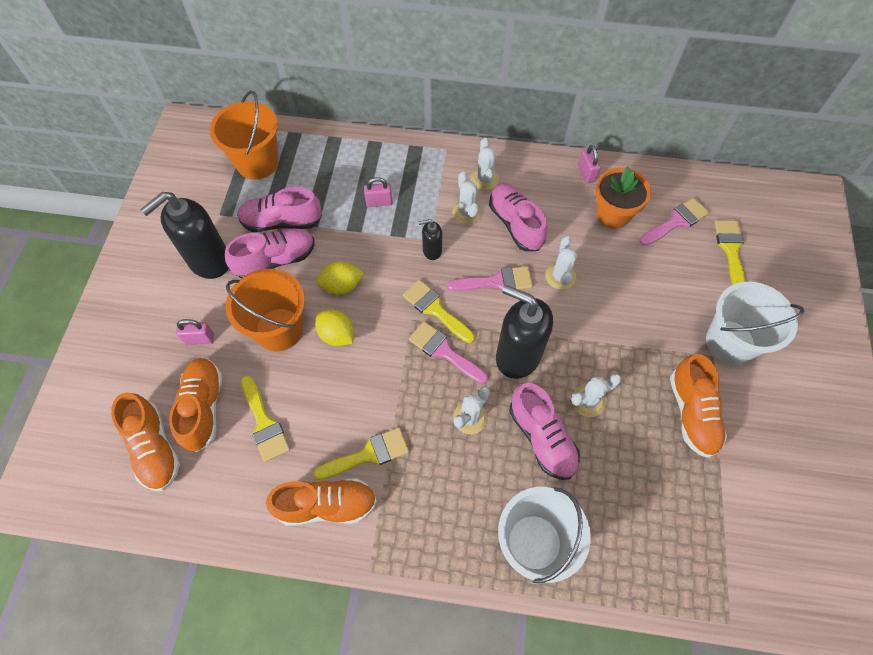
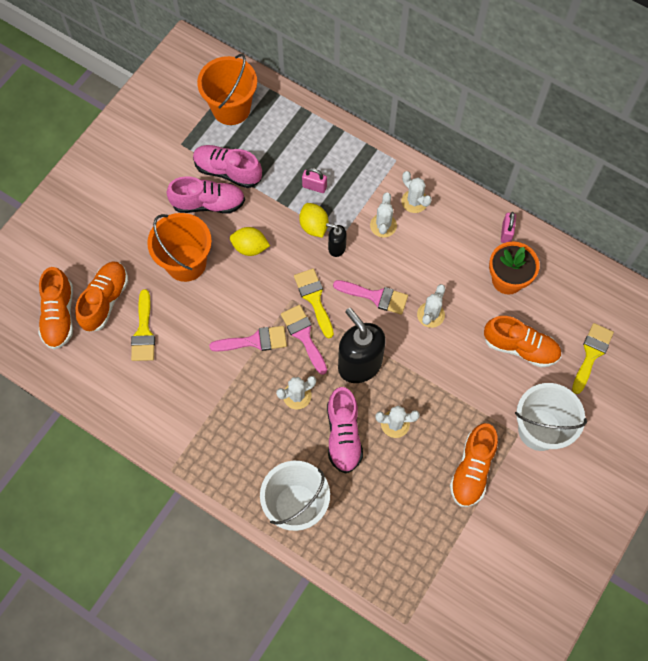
camera: 25 degrees right, 5 degrees up
black soap dispenser [140,192,229,279] -> none
pink padlock [176,319,214,345] -> none
orange shoe [266,478,377,526] -> orange shoe moved to [484,316,561,367]
yellow brush [313,428,409,480] -> none
yellow lemon [315,310,354,346] -> yellow lemon moved to [299,203,328,238]
white cactus [471,138,499,190] -> white cactus turned 60 degrees counterclockwise [401,171,432,213]
pink shoe [489,183,547,251] -> none
pink brush [640,198,710,246] -> pink brush moved to [209,326,287,351]

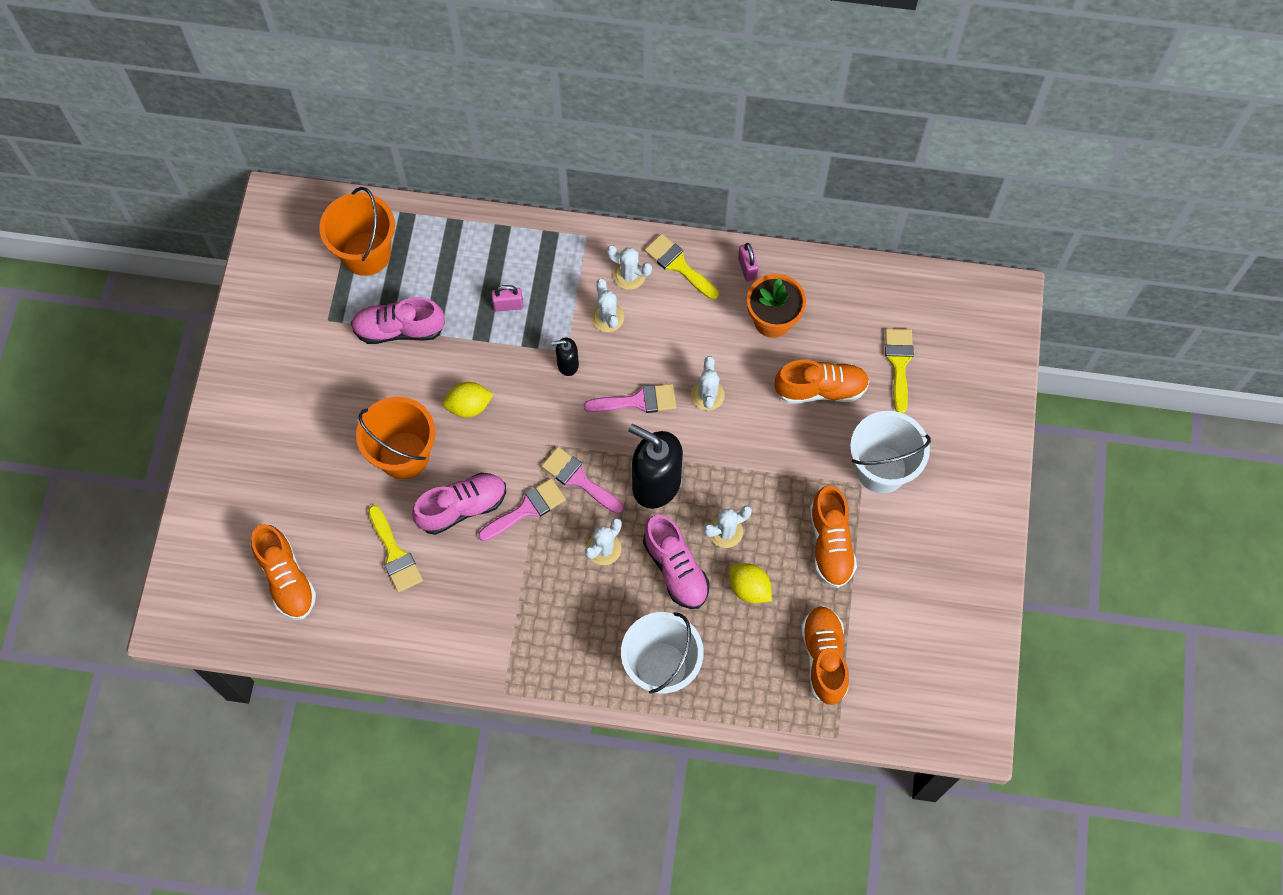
camera: 25 degrees left, 0 degrees up
orange shoe [75,261,128,332] -> orange shoe moved to [801,606,849,705]
pink shoe [167,176,245,214] -> pink shoe moved to [412,473,506,535]
yellow brush [294,268,334,338] -> yellow brush moved to [645,234,719,300]
yellow lemon [299,203,328,238] -> yellow lemon moved to [729,563,772,604]

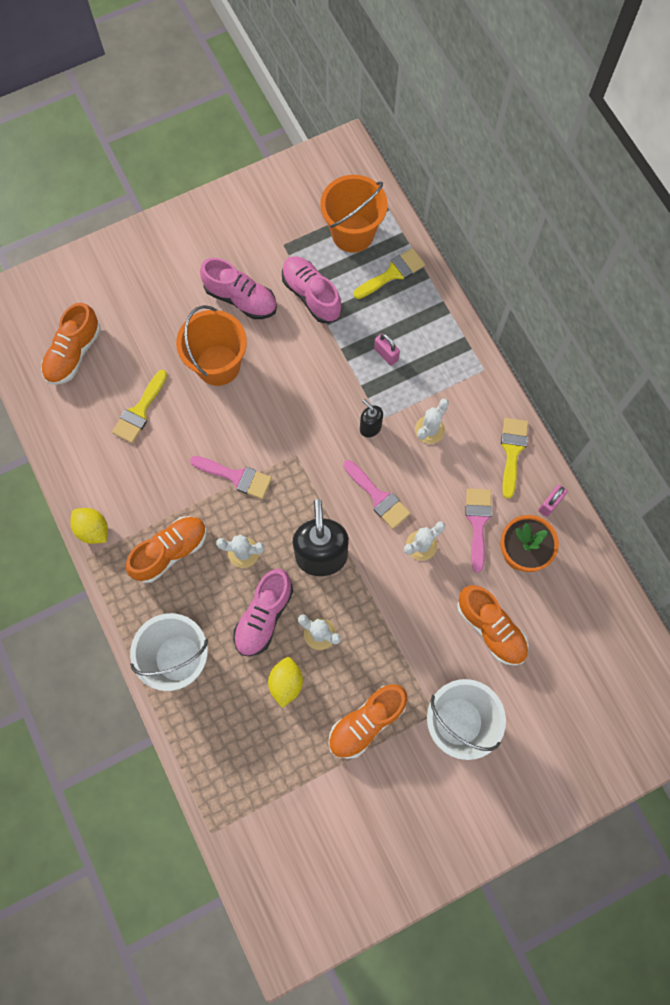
camera: 55 degrees right, 5 degrees up
pink shoe [412,473,506,535] -> pink shoe moved to [200,258,277,319]
yellow lemon [443,382,494,418] -> yellow lemon moved to [70,508,108,544]
pink brush [541,447,624,514] -> pink brush moved to [465,489,492,572]
white cactus [607,245,652,290] -> none
orange shoe [801,606,849,705] -> orange shoe moved to [126,516,207,583]
yellow brush [885,328,914,414] -> yellow brush moved to [353,248,425,299]

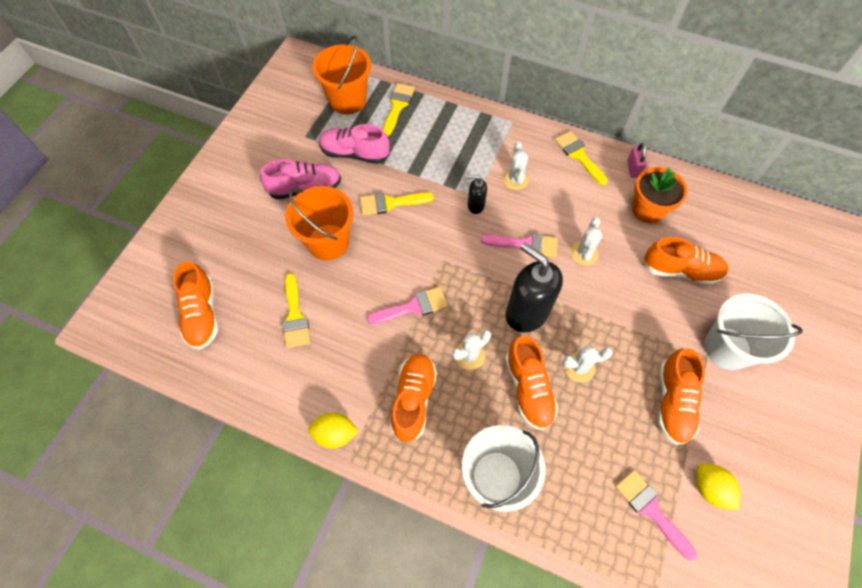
camera: 40 degrees left, 10 degrees down
pink shoe [233,569,293,656] -> orange shoe [505,336,558,430]
yellow lemon [268,657,303,708] -> yellow lemon moved to [696,463,741,511]
pink padlock [374,333,400,366] -> none
pink brush [465,489,492,572] -> pink brush moved to [615,470,697,560]
none -> yellow brush [360,193,434,216]

